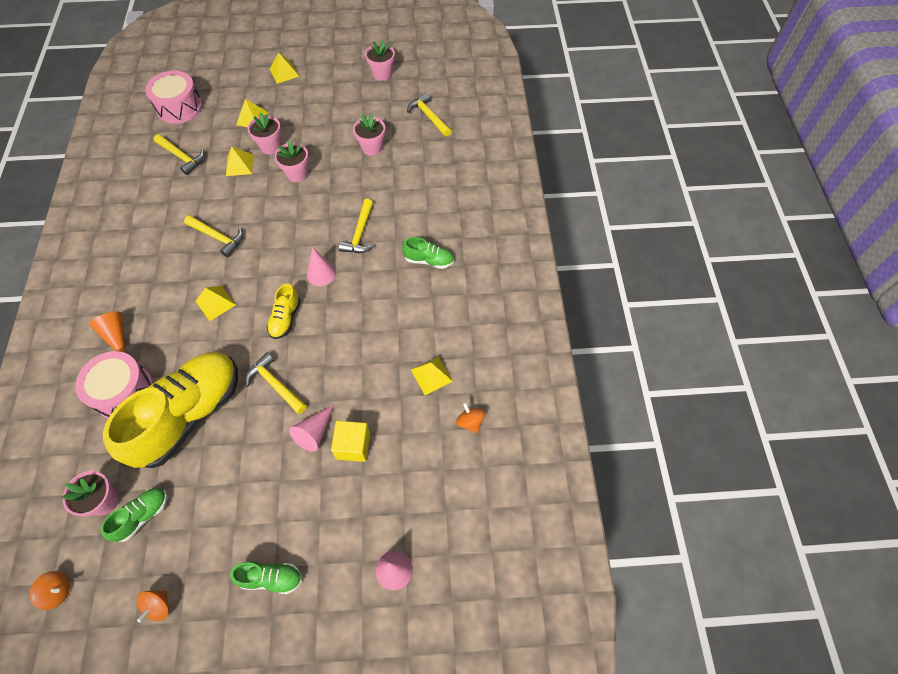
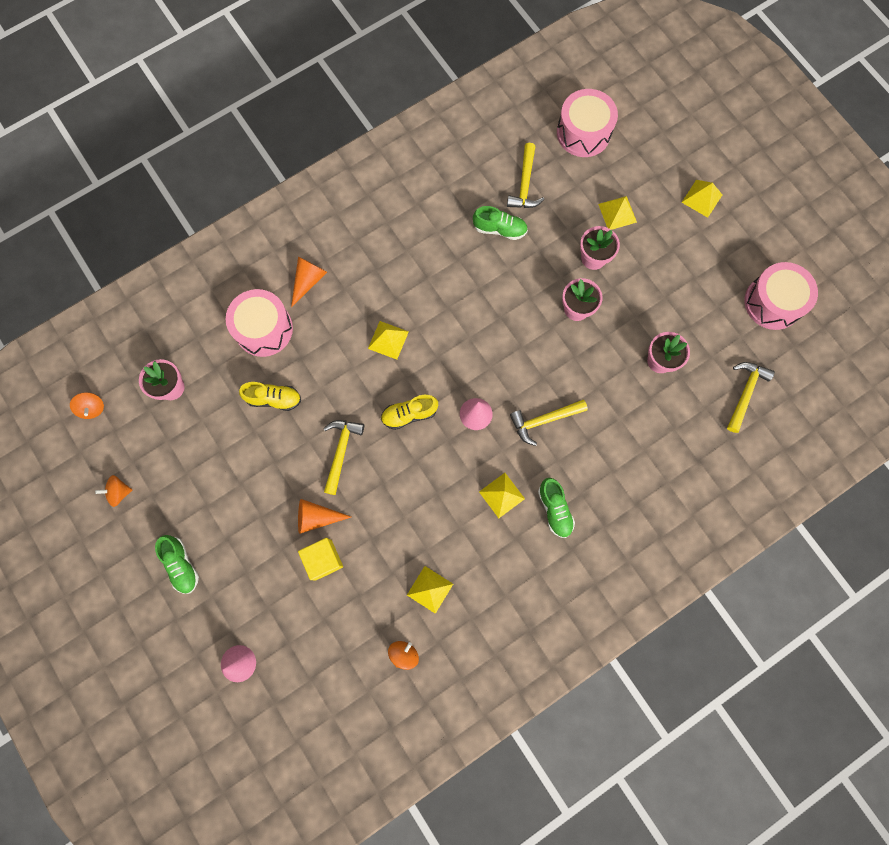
camera: 60 degrees right, 15 degrees up
green shoe [100,488,167,542] -> green shoe moved to [473,206,528,240]
yellow shoe [103,352,238,468] -> yellow shoe [239,382,301,411], size x0.43
yellow hammer [184,215,243,257] -> none
yellow pyramid [226,146,253,176] -> yellow pyramid moved to [479,473,525,518]
pink cone [289,405,334,452] -> orange cone [298,499,351,534]
pink flower pot [365,40,395,81] -> pink drum [744,262,818,330]

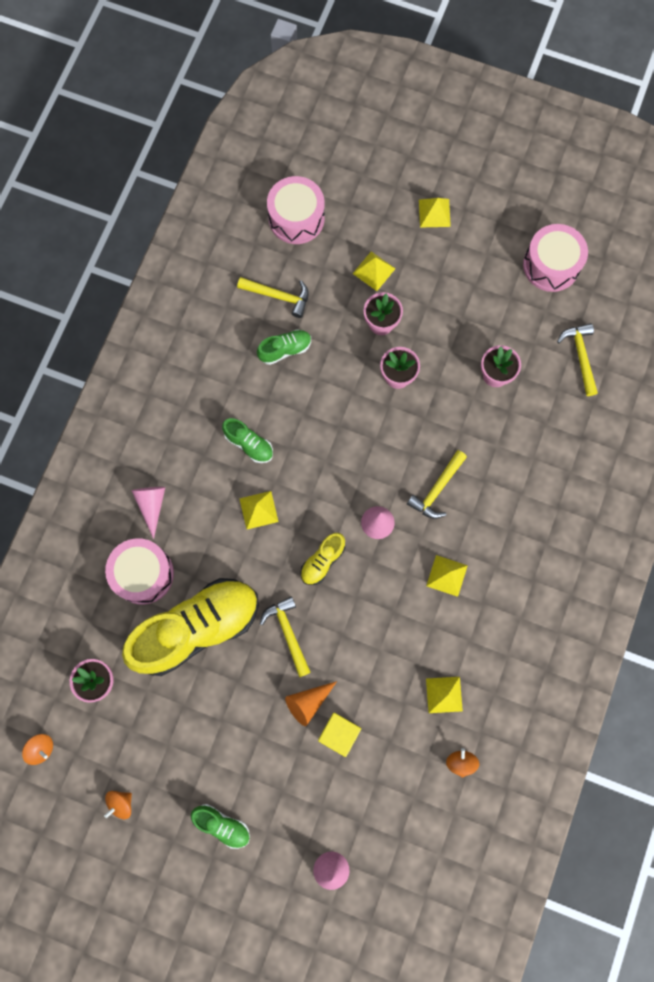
camera: 35 degrees left, 0 degrees up
yellow shoe [239,382,301,411] -> yellow shoe [122,578,259,676], size x2.30
orange cone [291,257,327,308] -> pink cone [131,487,165,539]
yellow hammer [507,143,544,208] -> yellow hammer turned 45 degrees counterclockwise [237,277,309,318]
green shoe [538,478,575,538] -> green shoe moved to [222,418,273,463]

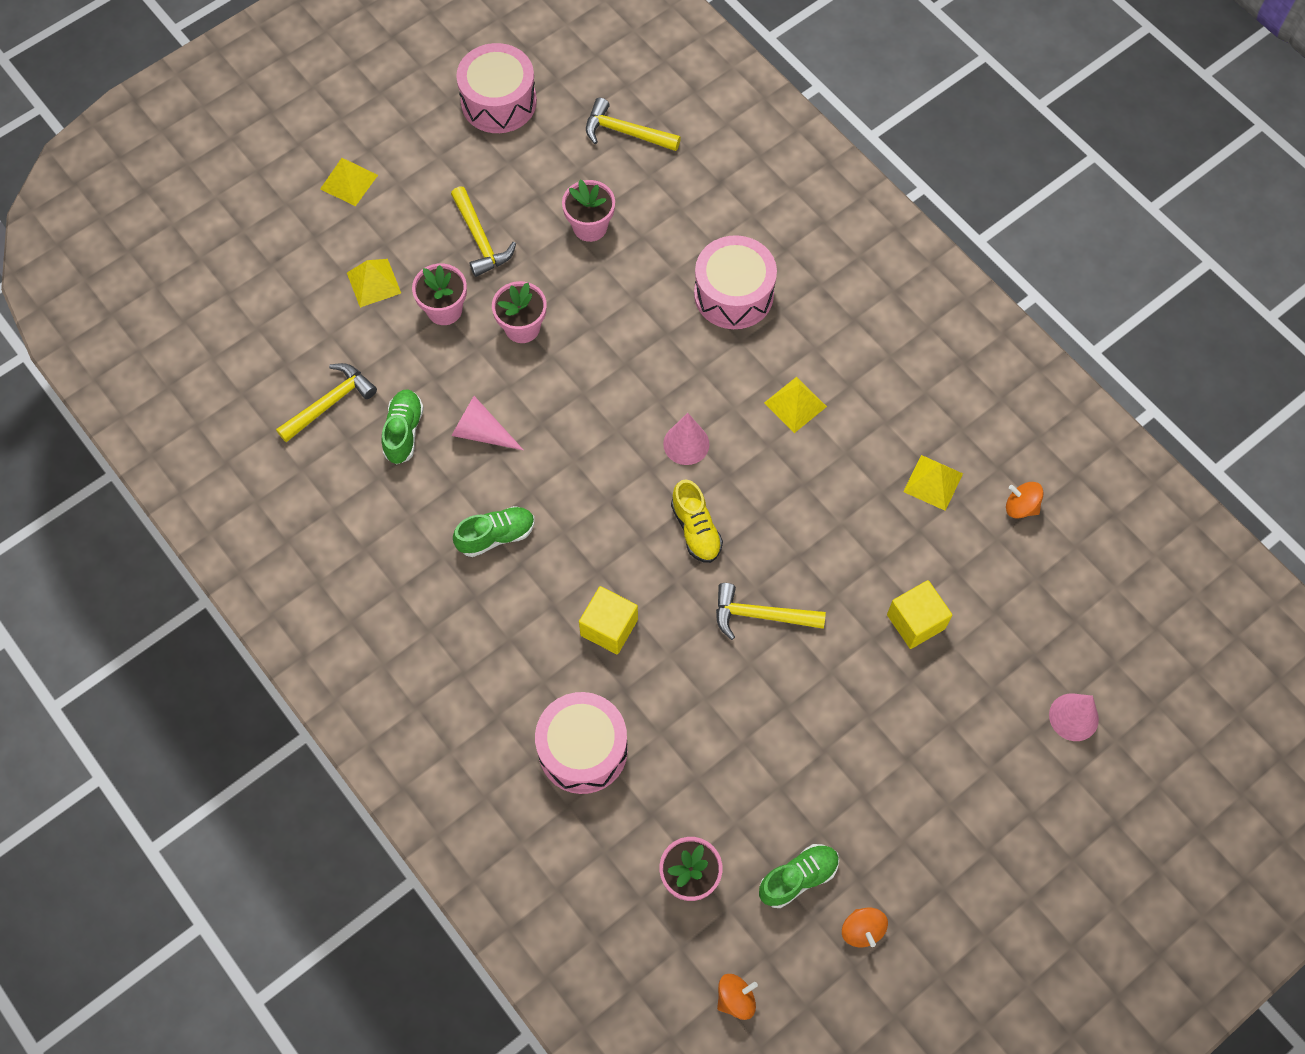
camera: 60 degrees left, 10 degrees down
yellow shoe [122,578,259,676] -> none
pink cone [131,487,165,539] -> pink cone moved to [451,396,523,450]
green shoe [191,804,250,849] -> green shoe moved to [759,844,839,908]
yellow pyramid [239,491,278,529] -> none
pink drum [267,176,325,244] -> pink drum moved to [694,235,777,329]
orange cone [285,681,337,726] -> none
yellow hammer [407,450,467,519] -> yellow hammer moved to [451,186,516,277]
none -> yellow cube [579,586,638,655]

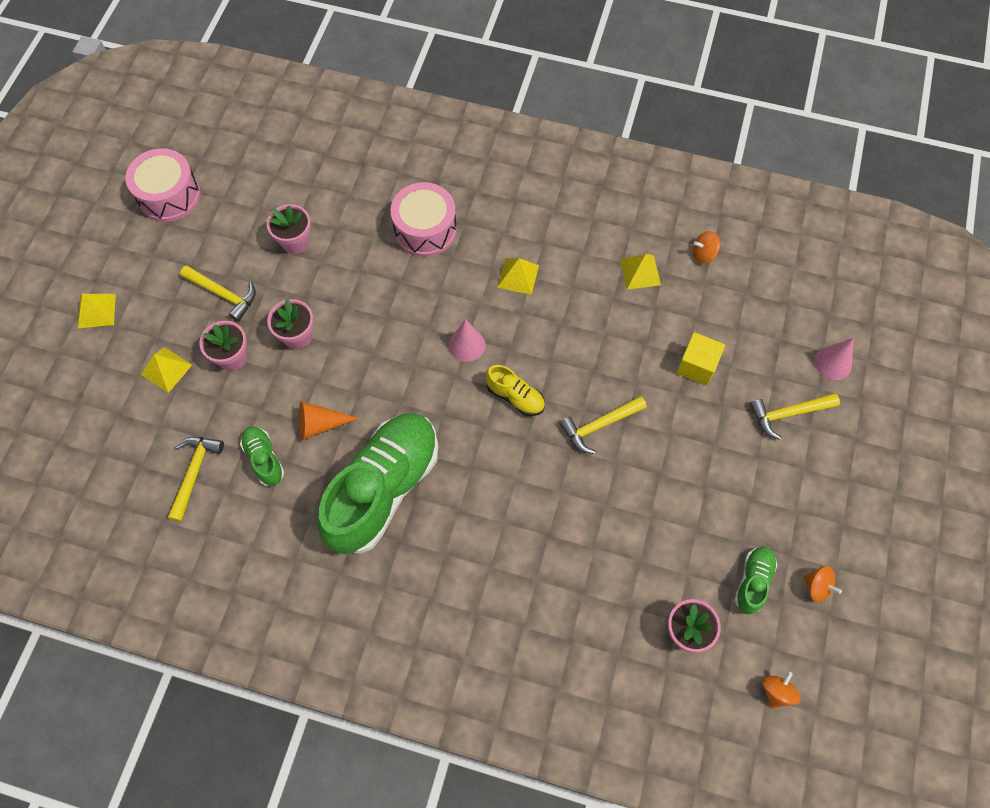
camera: 35 degrees left, 0 degrees up
pink cone [451,396,523,450] -> orange cone [299,401,360,440]
green shoe [453,506,535,557] -> green shoe [317,413,438,554], size x2.30
pink drum [535,692,628,794] -> none
yellow cube [579,586,638,655] -> none
yellow hammer [586,98,681,151] -> yellow hammer moved to [749,393,840,440]

